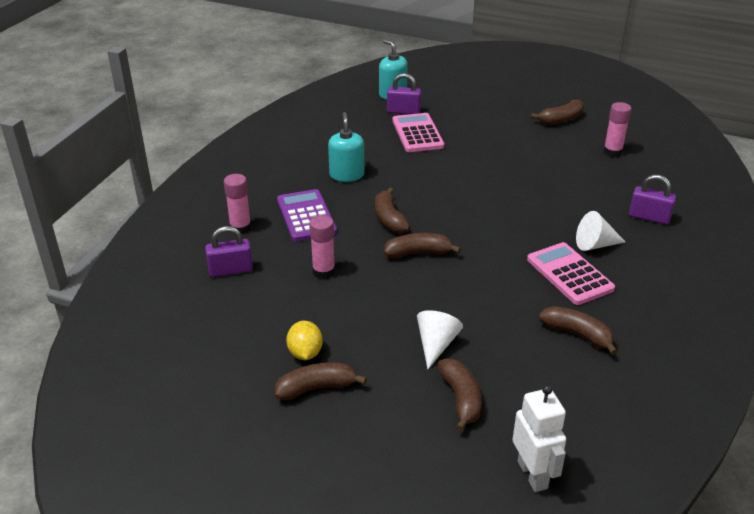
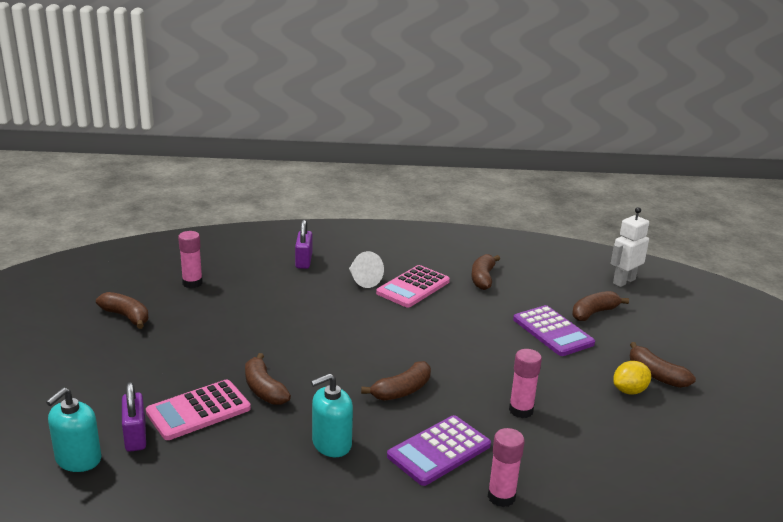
camera: 115 degrees left, 10 degrees down
purple padlock [205,226,253,277] -> none
brown banana [384,233,461,258] -> brown banana moved to [245,353,291,405]
white cone [417,310,463,369] -> purple calculator [513,305,595,356]

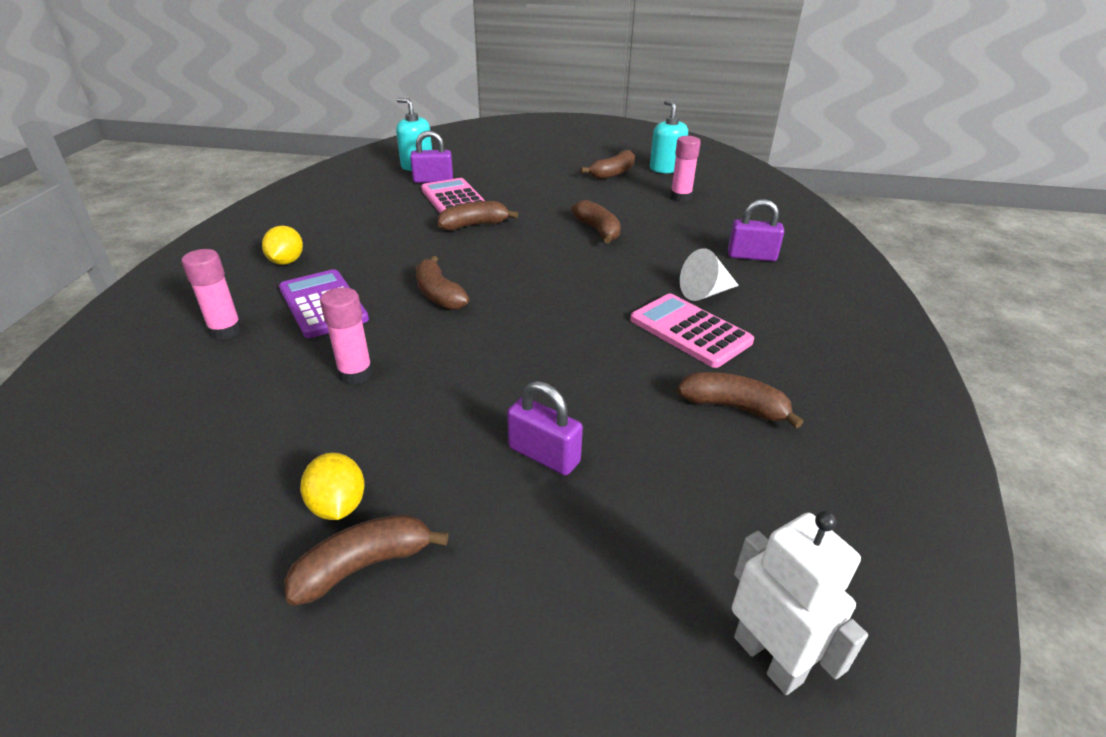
camera: 100 degrees right, 10 degrees up
turquoise soap dispenser [311,373,353,457] -> turquoise soap dispenser moved to [650,100,688,173]
purple calculator [513,305,595,356] -> purple padlock [507,381,583,475]
brown banana [572,291,629,321] -> brown banana moved to [571,200,621,243]
none -> yellow lemon [262,226,303,265]

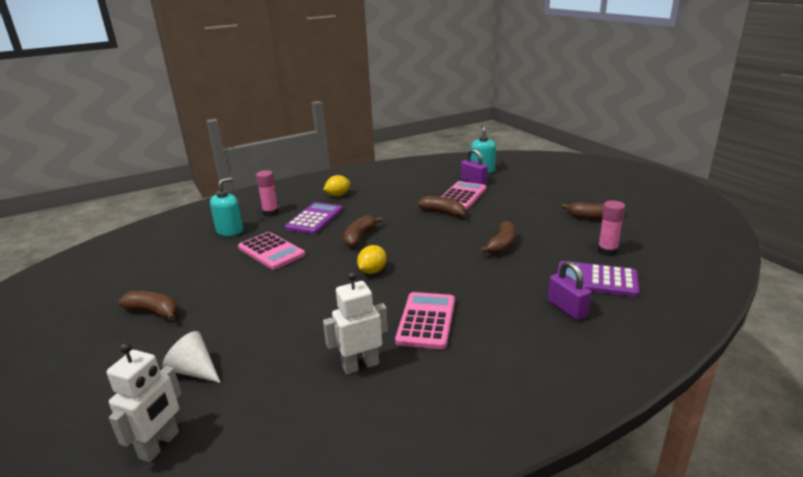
camera: 55 degrees right, 10 degrees down
yellow lemon [300,452,365,520] -> yellow lemon moved to [357,245,387,274]
pink glue stick [320,287,373,384] -> pink calculator [238,232,305,270]
purple padlock [507,381,583,475] -> none
turquoise soap dispenser [650,100,688,173] -> turquoise soap dispenser moved to [210,177,243,236]
brown banana [677,372,803,429] -> white robot [323,272,388,374]
white cone [680,248,739,301] -> white cone moved to [162,331,221,383]
none -> purple calculator [558,261,639,297]

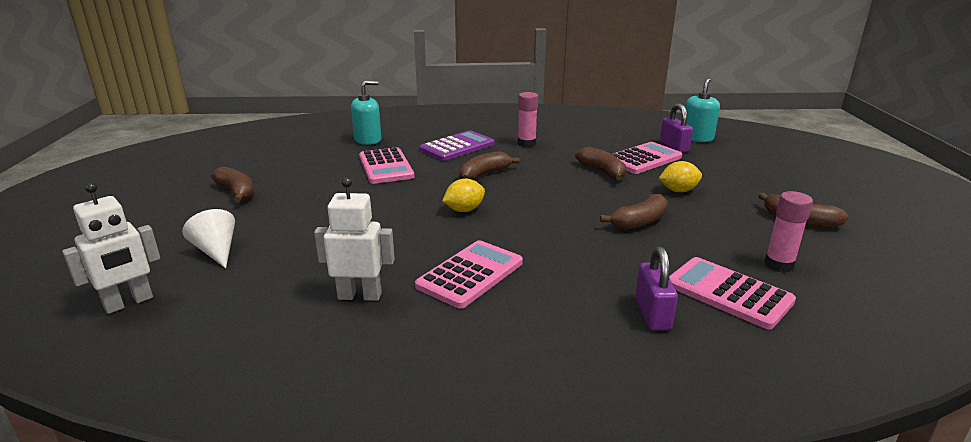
camera: 25 degrees right, 0 degrees up
pink glue stick [256,170,279,217] -> pink glue stick moved to [518,92,538,147]
yellow lemon [323,175,350,196] -> yellow lemon moved to [659,161,702,192]
purple calculator [558,261,639,297] -> pink calculator [669,257,796,330]

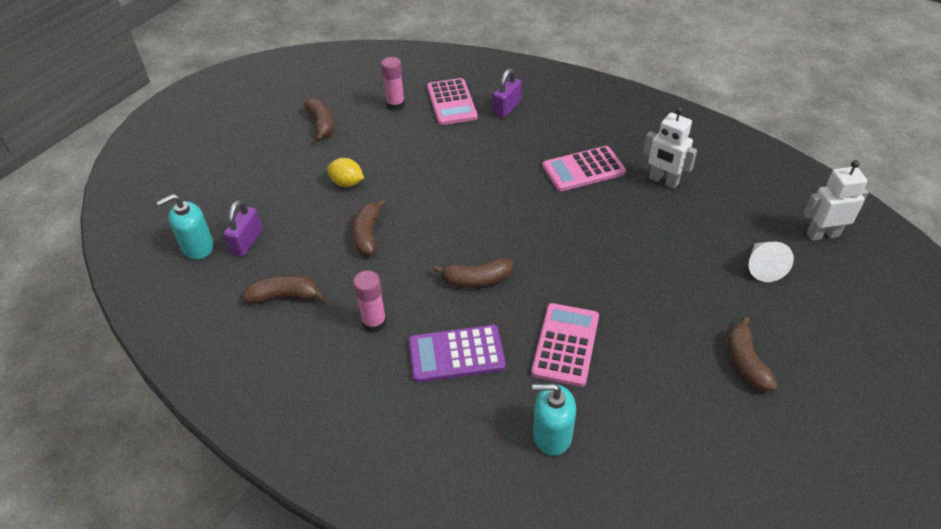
camera: 145 degrees left, 20 degrees up
yellow lemon [442,179,485,212] -> none
brown banana [600,194,668,230] -> brown banana moved to [243,275,326,304]
pink calculator [612,142,682,174] -> none

